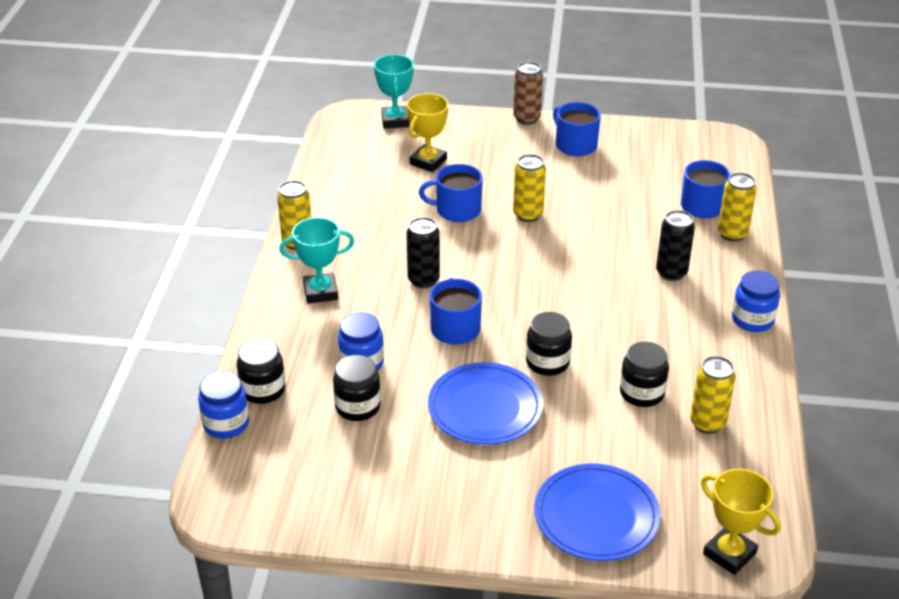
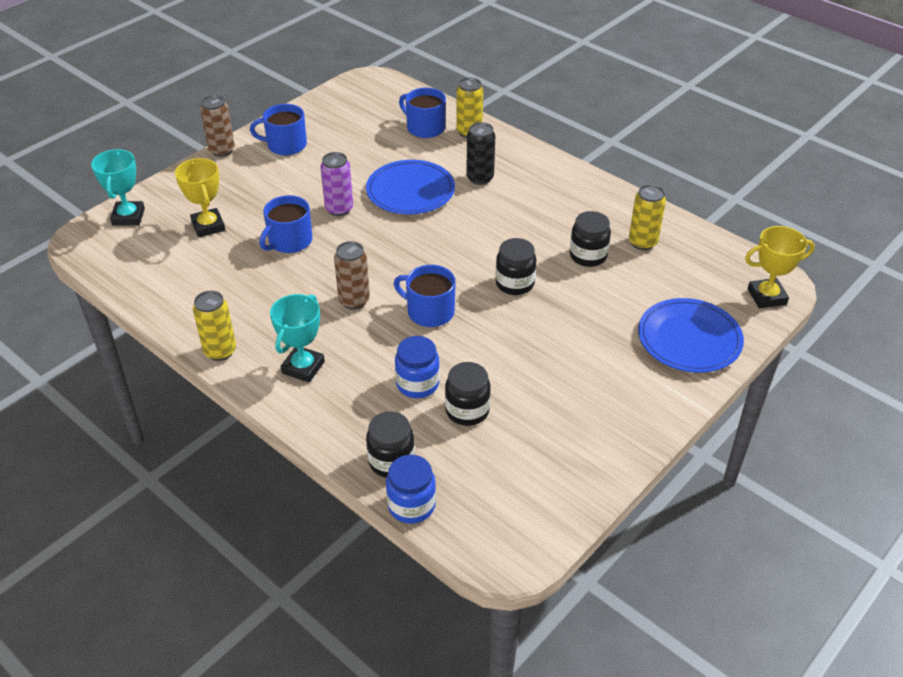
camera: 55 degrees left, 5 degrees up
turquoise trophy [374,54,414,129] -> turquoise trophy turned 60 degrees clockwise [91,149,145,226]
black can [406,217,440,288] -> brown can [334,241,370,310]
blue plate [428,362,543,445] -> blue plate moved to [366,160,455,214]
yellow can [513,154,546,222] -> purple can [320,152,353,216]
blue jar [732,270,780,332] -> none

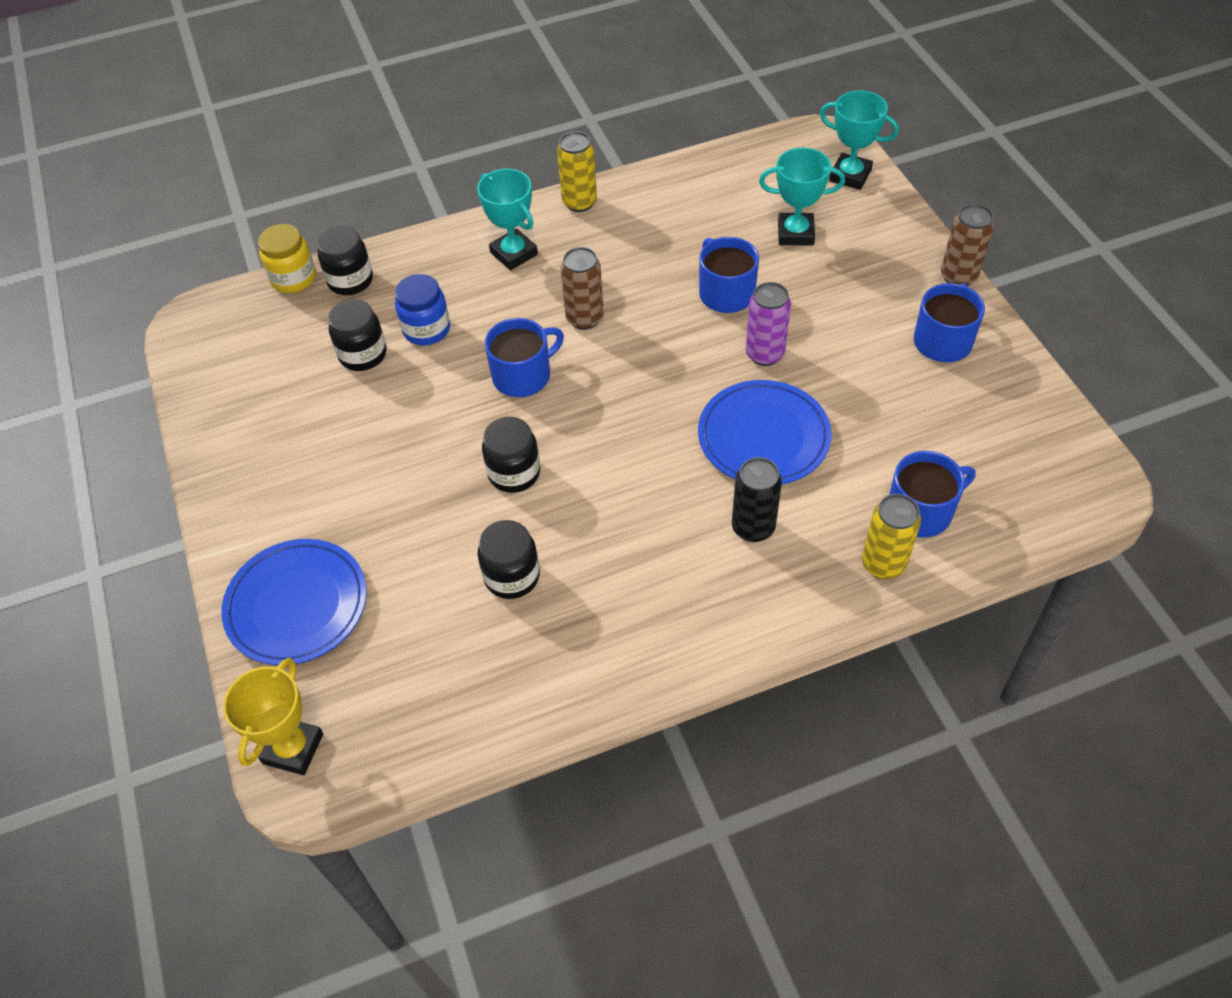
camera: 120 degrees right, 10 degrees up
yellow trophy [175,158,225,237] -> turquoise trophy [759,147,845,245]
blue jar [386,455,436,524] -> yellow jar [258,224,316,293]
yellow can [629,184,666,250] -> none

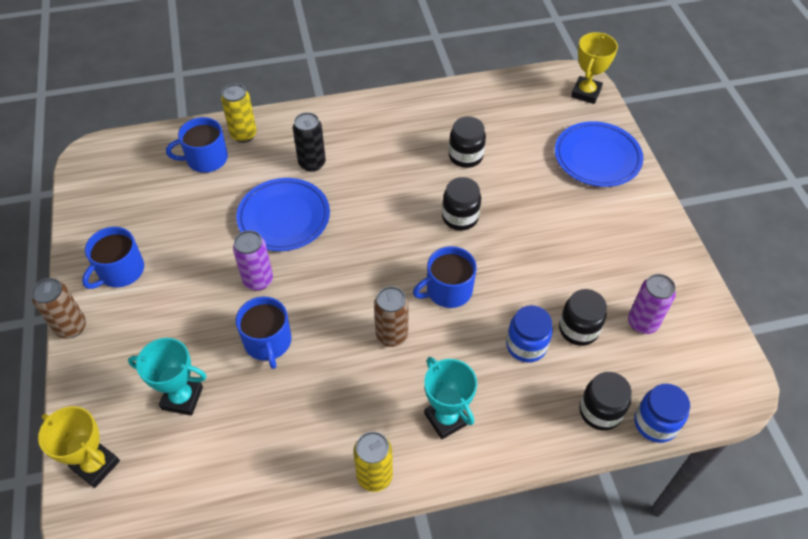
camera: 175 degrees left, 0 degrees up
yellow jar [258,224,316,293] -> blue jar [634,384,690,443]
turquoise trophy [820,90,899,190] -> yellow trophy [38,406,120,488]
none -> purple can [628,274,676,334]

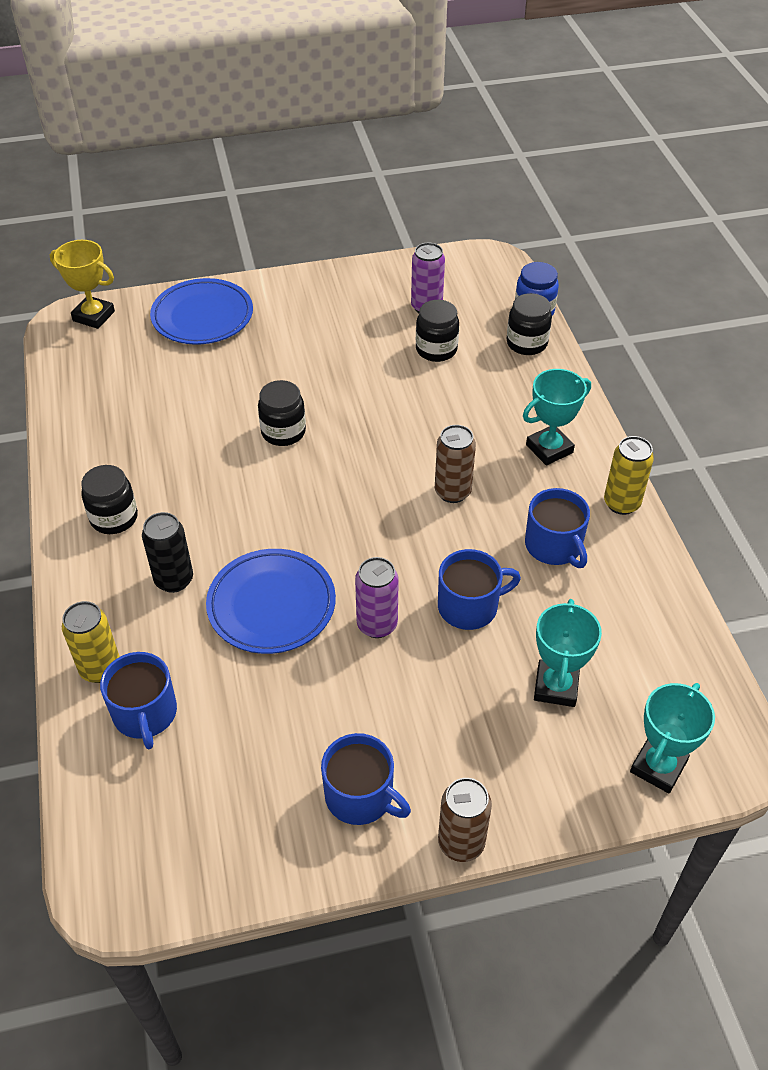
camera: 90 degrees left, 5 degrees down
yellow trophy [38,406,120,488] -> turquoise trophy [630,683,715,793]
blue mug [413,246,477,308] -> blue mug moved to [525,488,590,568]
black jar [449,116,486,168] -> black jar moved to [81,465,138,534]
blue jar [506,305,553,363] -> none

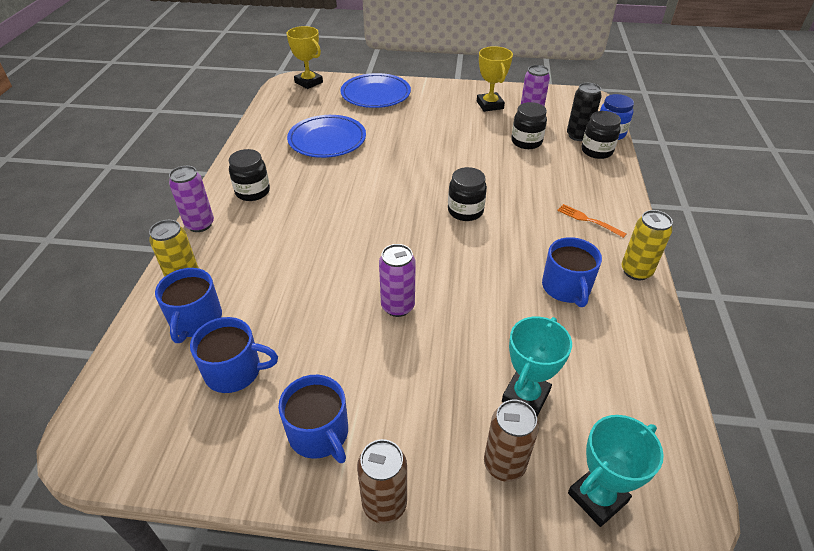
camera: 20 degrees right, 5 degrees down
black can [142,512,193,593] -> black can moved to [567,83,602,141]
blue plate [206,549,336,654] -> blue plate moved to [287,115,366,158]
black jar [258,380,306,446] -> black jar moved to [448,167,487,221]
brown can [435,425,476,503] -> brown can moved to [484,400,539,482]
blue mug [438,549,521,630] -> blue mug moved to [190,317,278,393]
turquoise trophy [523,369,591,465] -> orange fork [557,204,627,238]
none -> purple can [169,166,214,232]
none -> yellow trophy [477,46,513,112]

